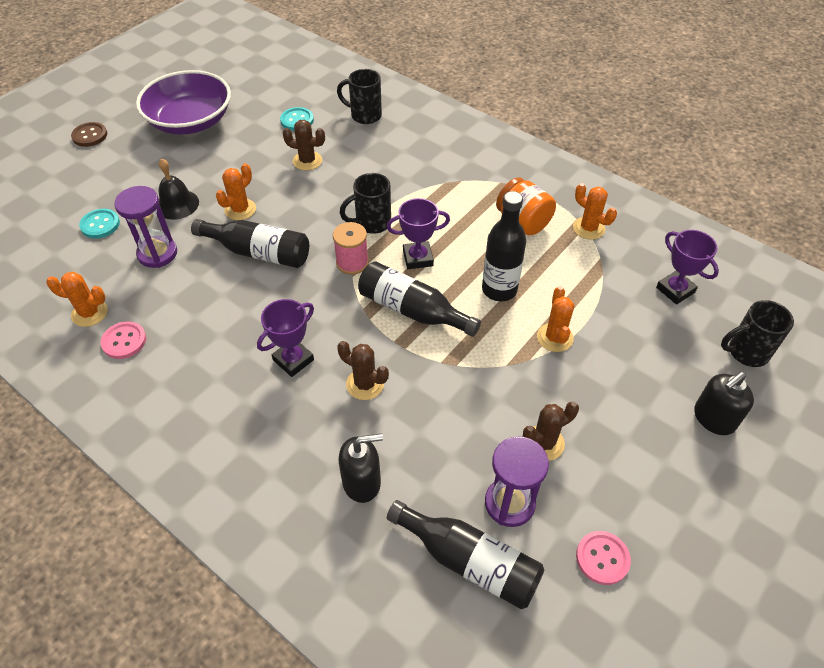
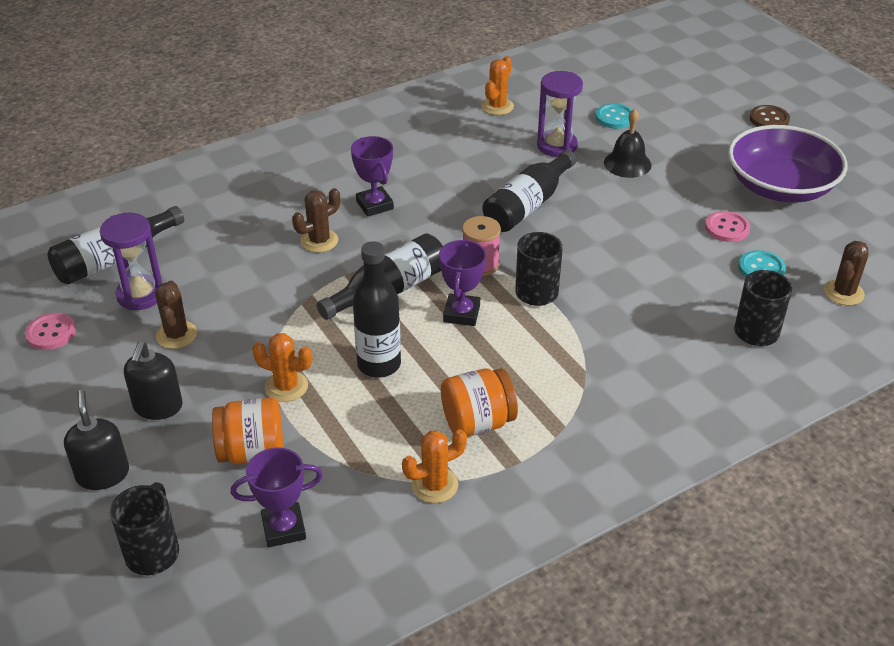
camera: 110 degrees right, 10 degrees down
pink button [101,321,146,359] -> pink button moved to [705,211,750,242]
orange cactus [216,163,256,220] -> none
brown cactus [283,120,325,171] -> brown cactus moved to [824,241,868,306]
black soap dispenser [338,433,383,503] -> black soap dispenser moved to [124,341,183,420]
none -> orange jar [212,398,283,465]

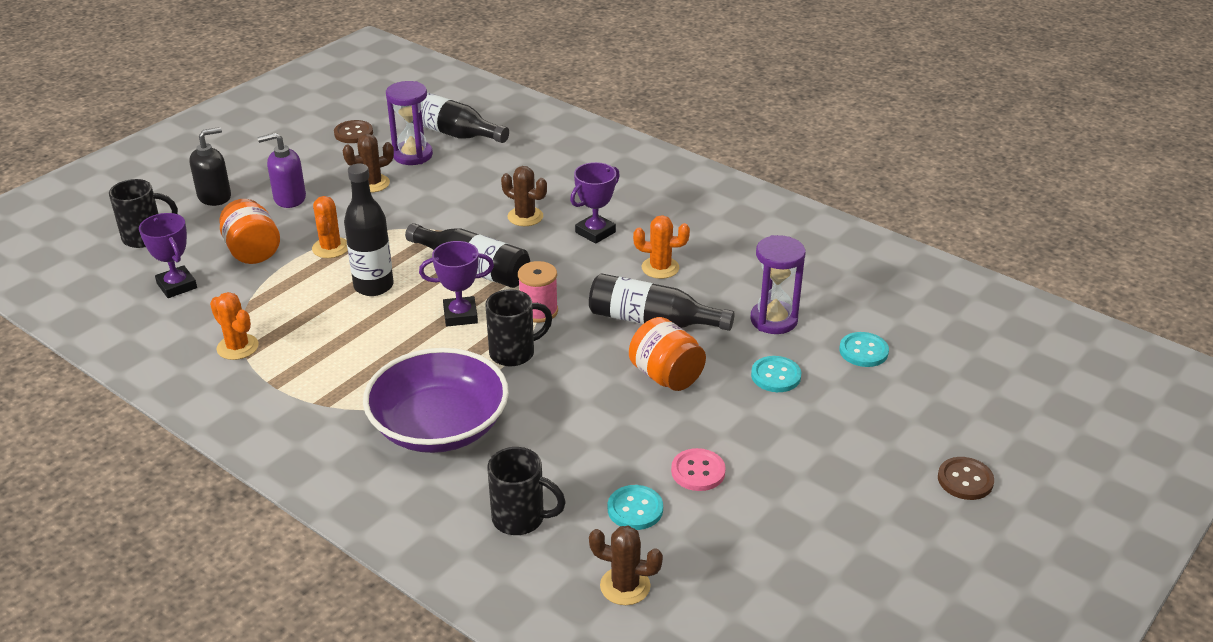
camera: 70 degrees right, 5 degrees down
pink button [25,313,76,350] -> brown button [334,120,373,143]
black soap dispenser [124,341,183,420] -> purple soap dispenser [257,133,306,208]
orange jar [441,368,518,437] -> orange jar moved to [629,317,706,391]
orange cactus [481,56,514,115] -> orange cactus moved to [633,215,690,279]
black bell [604,109,652,178] -> turquoise button [751,356,801,392]
purple bowl [728,125,847,203] -> purple bowl moved to [363,348,509,453]

